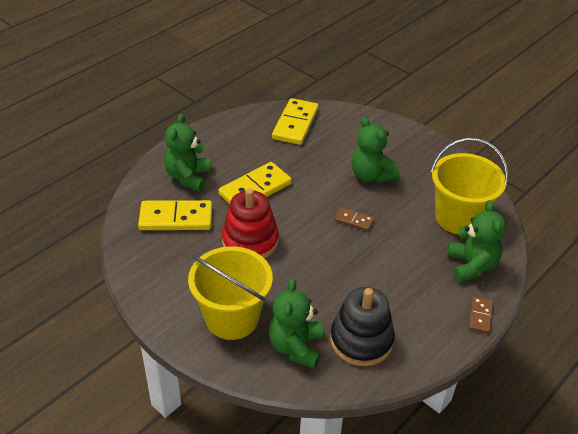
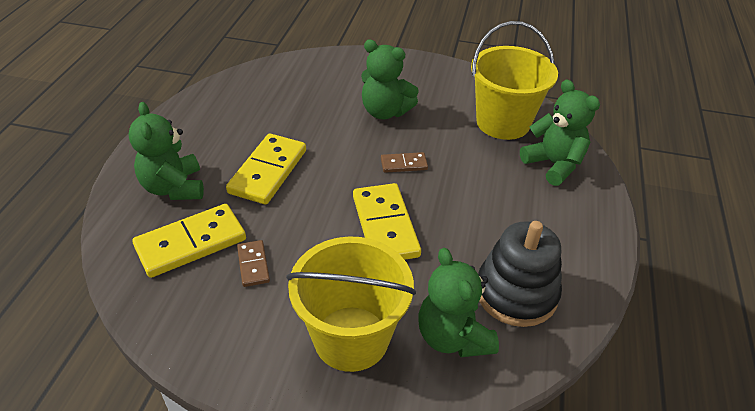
camera: 30 degrees left, 0 degrees up
red stacking toy [222,188,279,259] -> none
yellow domino [272,98,318,145] -> yellow domino moved to [353,183,421,260]
brown domino [468,297,493,334] -> brown domino moved to [237,240,270,287]

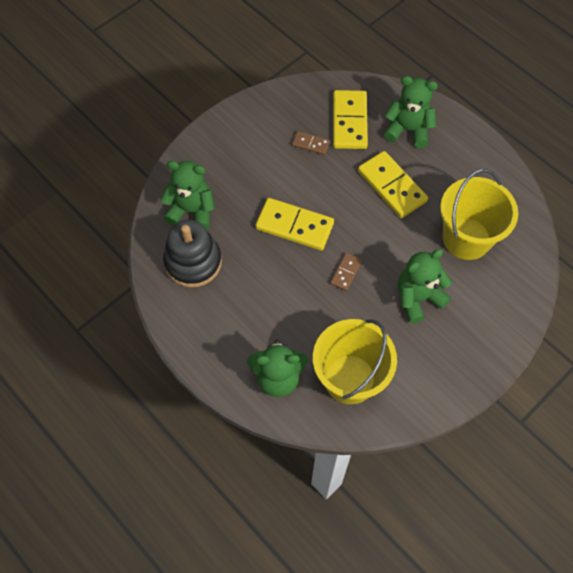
camera: 125 degrees right, 20 degrees up
yellow bucket [286,237,416,372] -> yellow bucket moved to [440,169,518,260]

